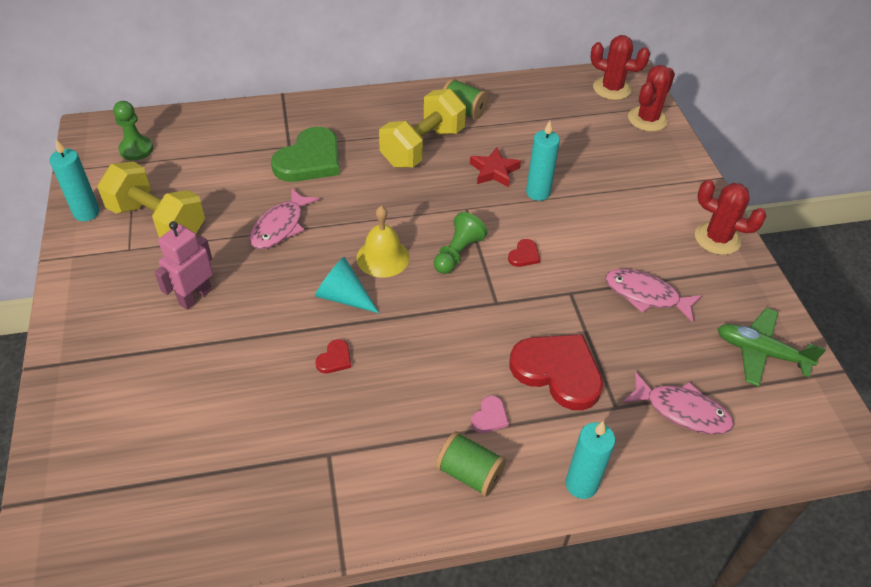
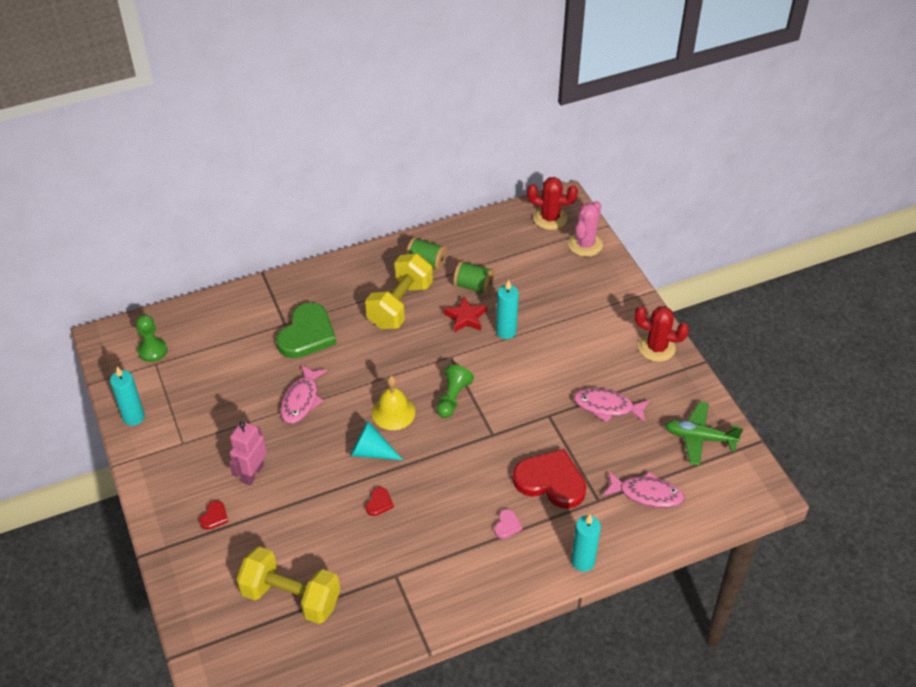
camera: 10 degrees left, 0 degrees up
yellow dumbbell [97,162,205,238] -> yellow dumbbell moved to [236,547,340,624]
green spool [436,431,506,497] -> green spool moved to [453,261,495,295]
red heart [508,239,540,267] -> red heart moved to [200,501,228,530]
red cactus [628,65,675,132] -> pink cactus [568,201,603,257]

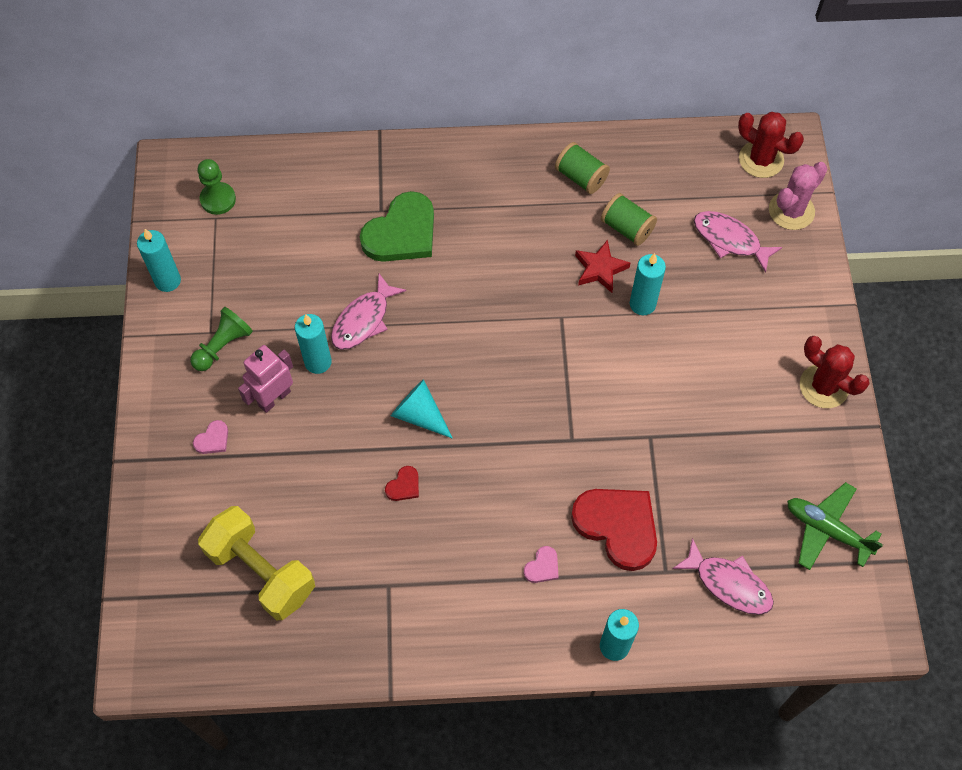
camera: 20 degrees right, 15 degrees up
red heart [200,501,228,530] -> pink heart [193,420,228,454]
yellow dumbbell [365,254,433,329] -> none
yellow bell [372,376,415,430] -> none
green pawn [436,365,474,418] -> green pawn moved to [190,306,253,371]
pink fish [573,388,650,423] -> pink fish moved to [694,211,782,273]
none -> turquoise candle [295,314,332,374]

